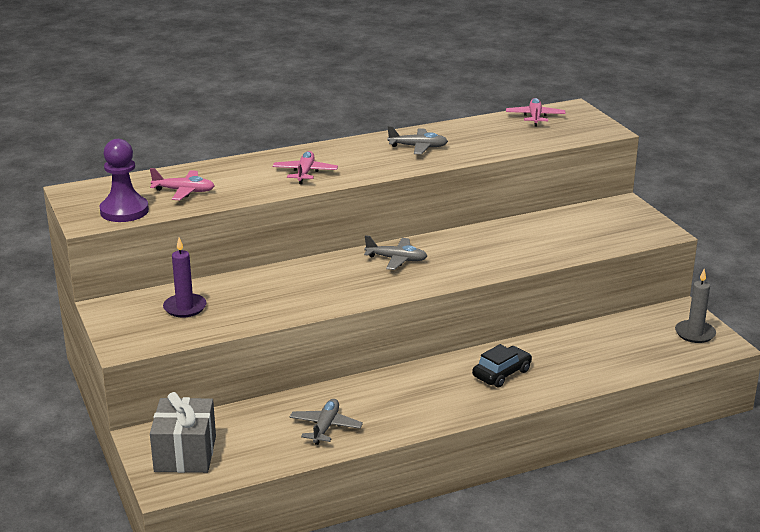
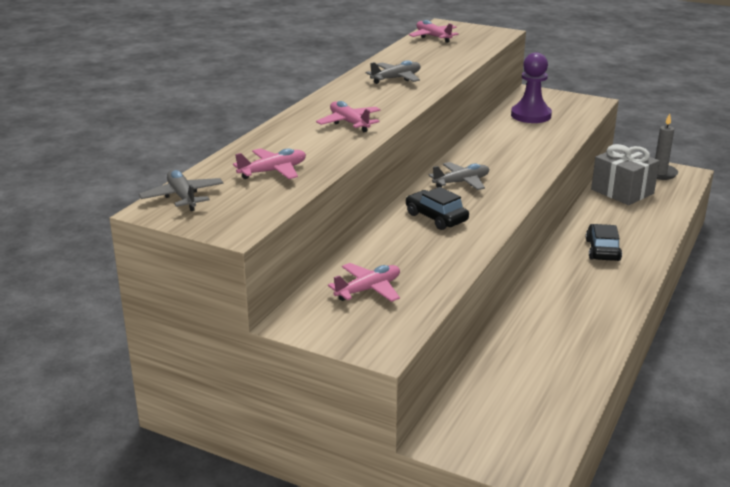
camera: 40 degrees left, 0 degrees up
purple pawn [100,139,149,222] -> purple pawn moved to [511,52,552,123]
grey gift [150,392,216,473] -> grey gift moved to [591,144,660,205]
purple candle [163,237,207,318] -> pink plane [328,263,400,302]
grey plane [289,399,363,445] -> grey plane moved to [139,170,224,211]
none -> black car [406,187,469,230]

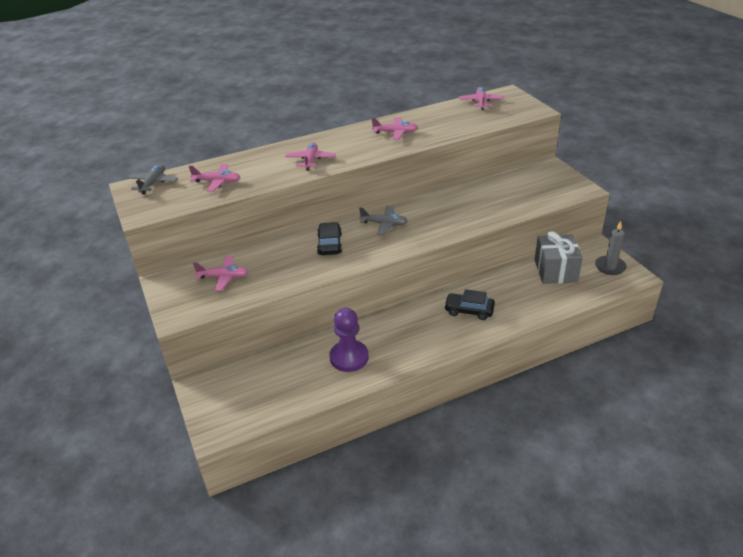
camera: 40 degrees right, 10 degrees up
grey plane [366,60,420,84] -> pink plane [372,117,418,140]
purple pawn [511,52,552,123] -> purple pawn moved to [330,308,369,372]
black car [586,224,622,261] -> black car turned 120 degrees counterclockwise [444,289,495,320]

